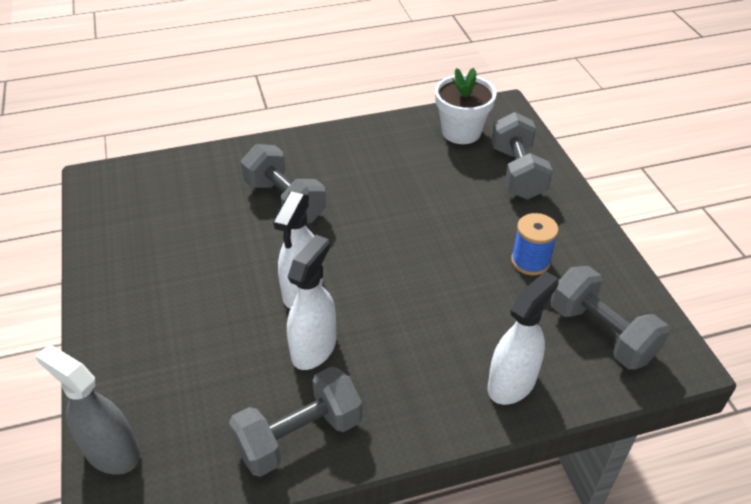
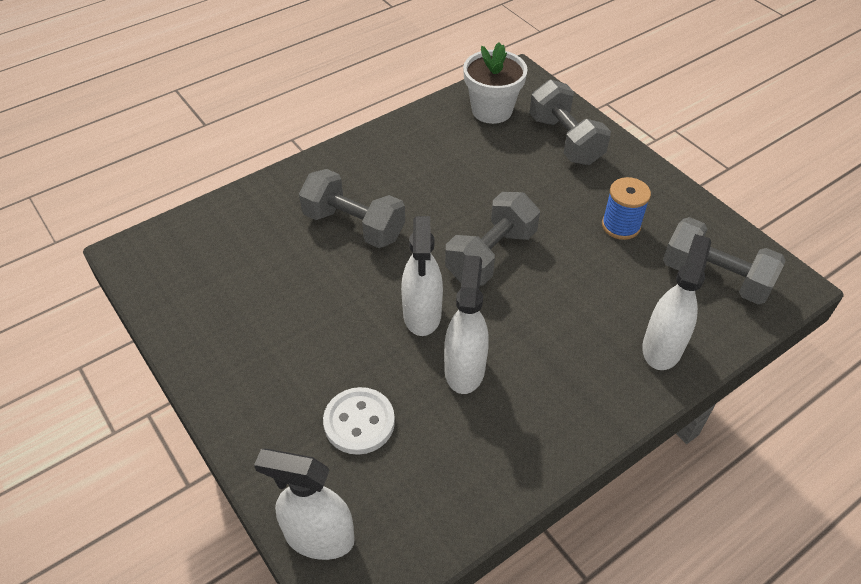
camera: 20 degrees left, 5 degrees up
grey spray bottle [35,345,140,475] -> white spray bottle [254,448,355,560]
grey dumbbell [229,366,362,477] -> grey dumbbell moved to [445,192,540,286]
none -> white button [323,387,395,455]

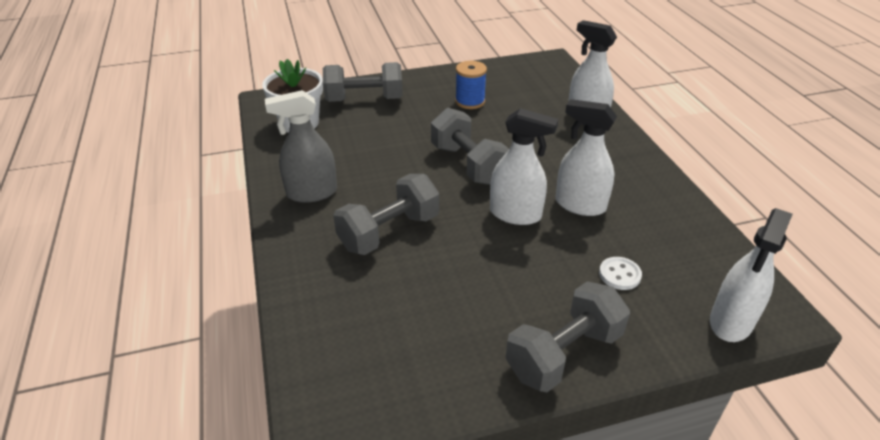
camera: 70 degrees left, 10 degrees down
white button [323,387,395,455] -> white button [599,257,642,290], size x0.65
grey dumbbell [663,217,786,304] -> grey dumbbell moved to [505,281,630,392]
none -> grey spray bottle [265,90,337,203]

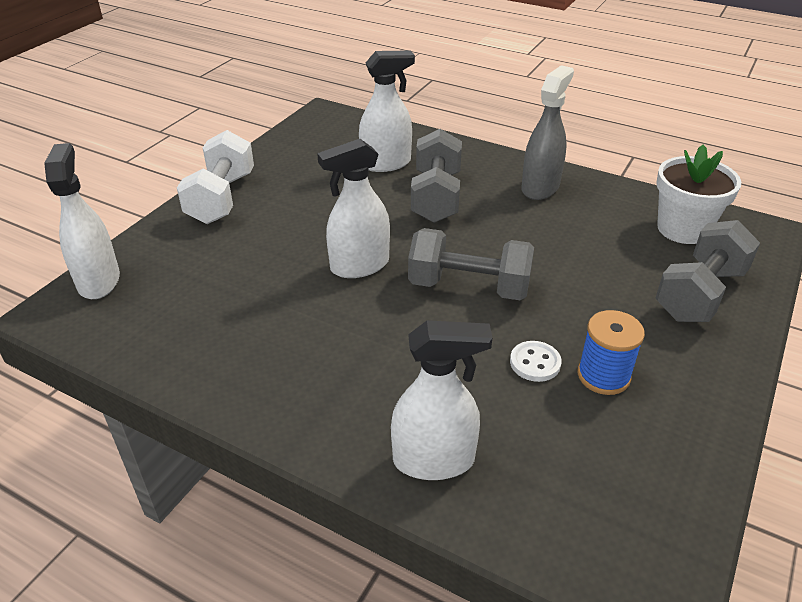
camera: 135 degrees right, 0 degrees up
grey dumbbell [505,281,630,392] -> white dumbbell [177,130,254,224]
white spray bottle [555,99,617,216] -> white spray bottle moved to [359,50,415,172]
white button [599,257,642,290] -> white button moved to [510,341,562,382]

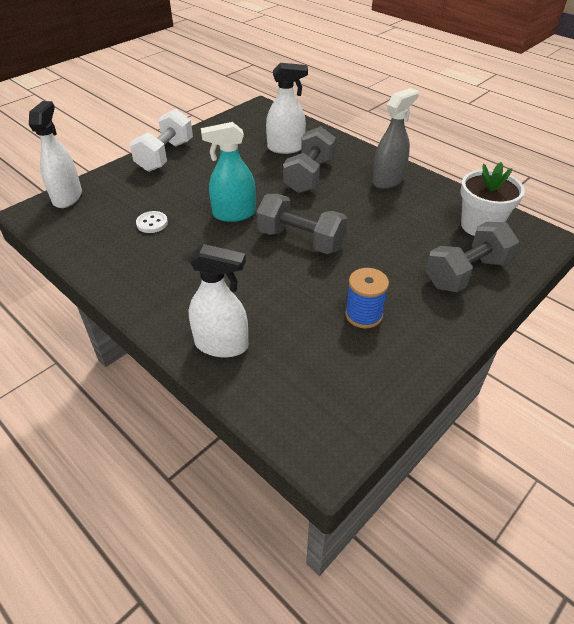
camera: 15 degrees right, 5 degrees up
white spray bottle [317,139,390,278] -> turquoise spray bottle [201,122,256,222]
white button [510,341,562,382] -> white button moved to [136,211,168,233]

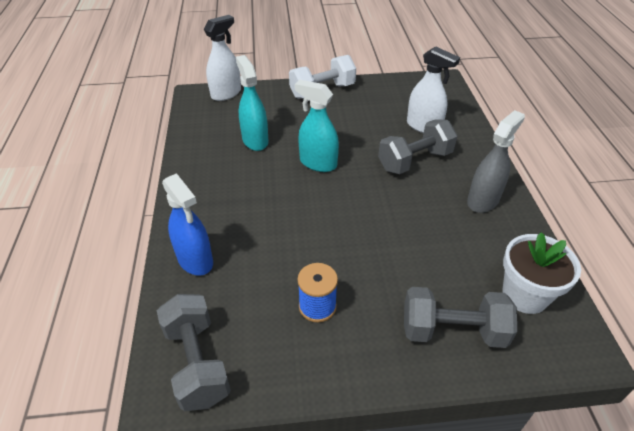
camera: 40 degrees right, 0 degrees up
white button [136,211,168,233] -> turquoise spray bottle [236,55,269,151]
white spray bottle [188,244,248,358] -> blue spray bottle [162,173,213,276]
grey dumbbell [256,194,348,254] -> grey dumbbell moved to [157,294,231,411]
grey spray bottle [372,88,419,189] -> grey spray bottle turned 45 degrees counterclockwise [467,110,525,213]

